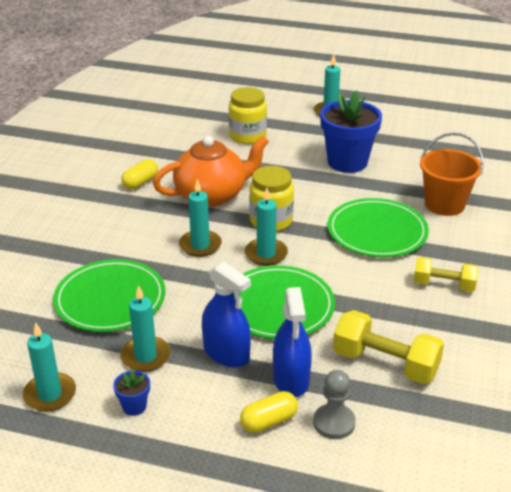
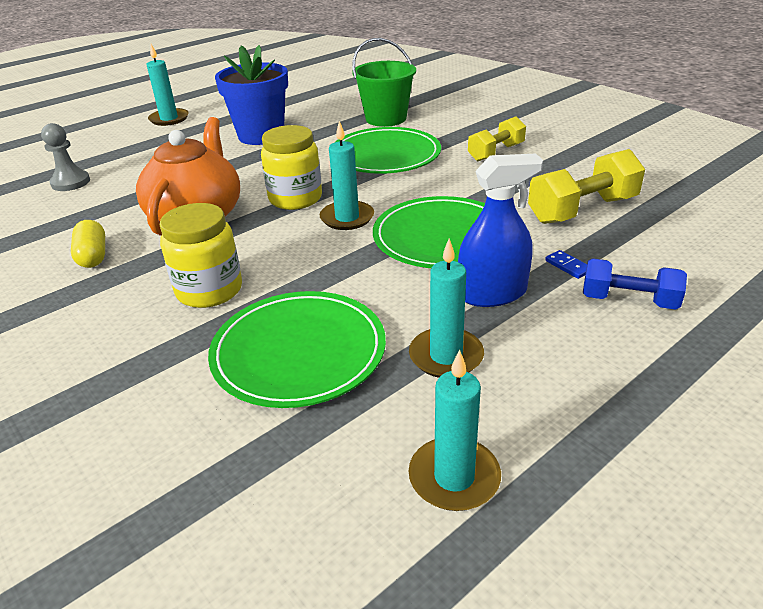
camera: 55 degrees left, 0 degrees up
blue flower pot [113,370,150,416] -> none
turquoise candle [179,179,222,257] -> none
yellow jar [229,87,267,144] -> yellow jar moved to [160,203,242,308]
yellow capsule [240,391,298,433] -> blue dumbbell [583,258,687,310]
blue spray bottle [273,287,312,397] -> blue domino [545,250,587,279]
grey pawn [313,370,356,439] -> grey pawn moved to [41,123,90,191]
orange bucket [420,133,484,216] -> green bucket [352,38,416,127]

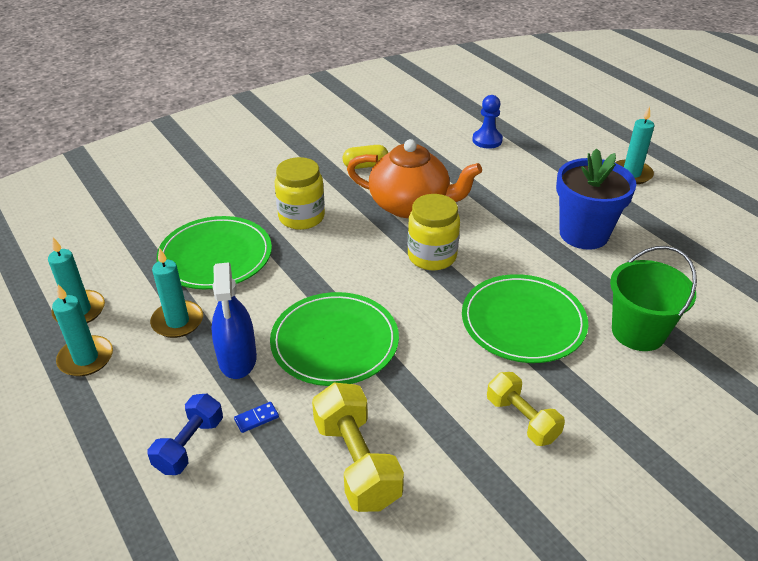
camera: 95 degrees right, 5 degrees up
grey pawn [41,123,90,191] -> blue pawn [472,95,503,149]
turquoise candle [320,121,374,230] -> turquoise candle moved to [52,284,113,376]

